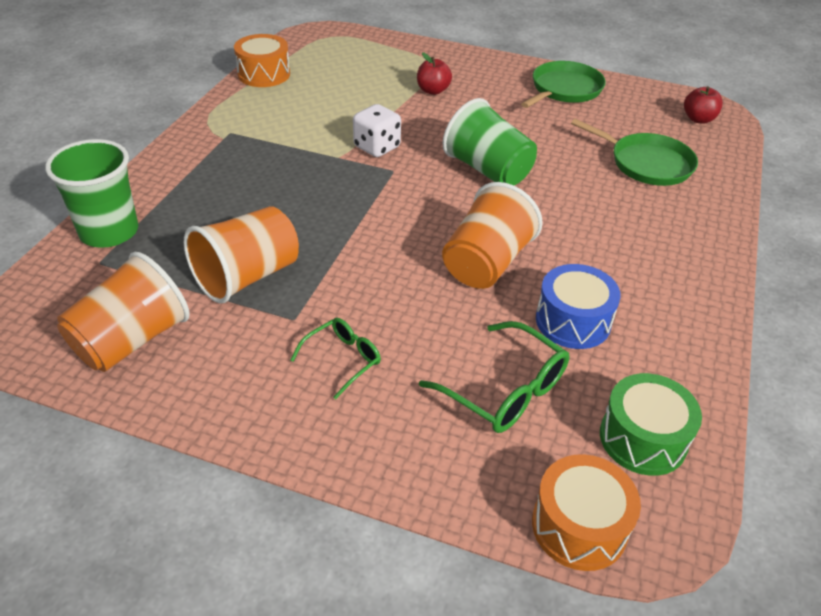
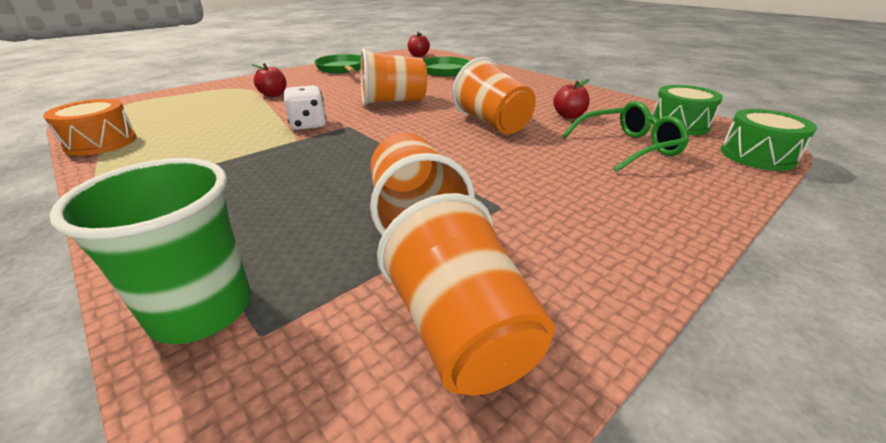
camera: 60 degrees left, 10 degrees down
green glasses [291,318,381,399] -> none
green cup [443,98,537,185] -> orange cup [361,48,427,106]
orange drum [532,454,641,571] -> green drum [721,109,817,171]
blue drum [536,264,621,349] -> red apple [553,79,590,119]

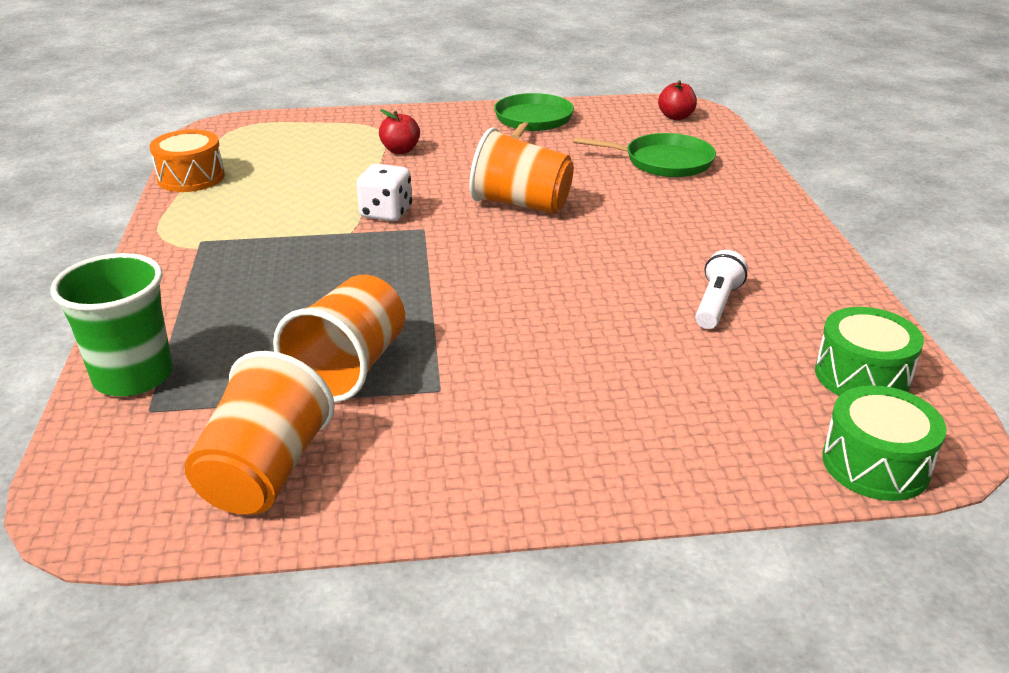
camera: 35 degrees right, 0 degrees up
orange cup [452,57,536,134] -> none
red apple [553,79,590,119] -> white flashlight [695,250,748,329]
green glasses [563,101,689,172] -> none

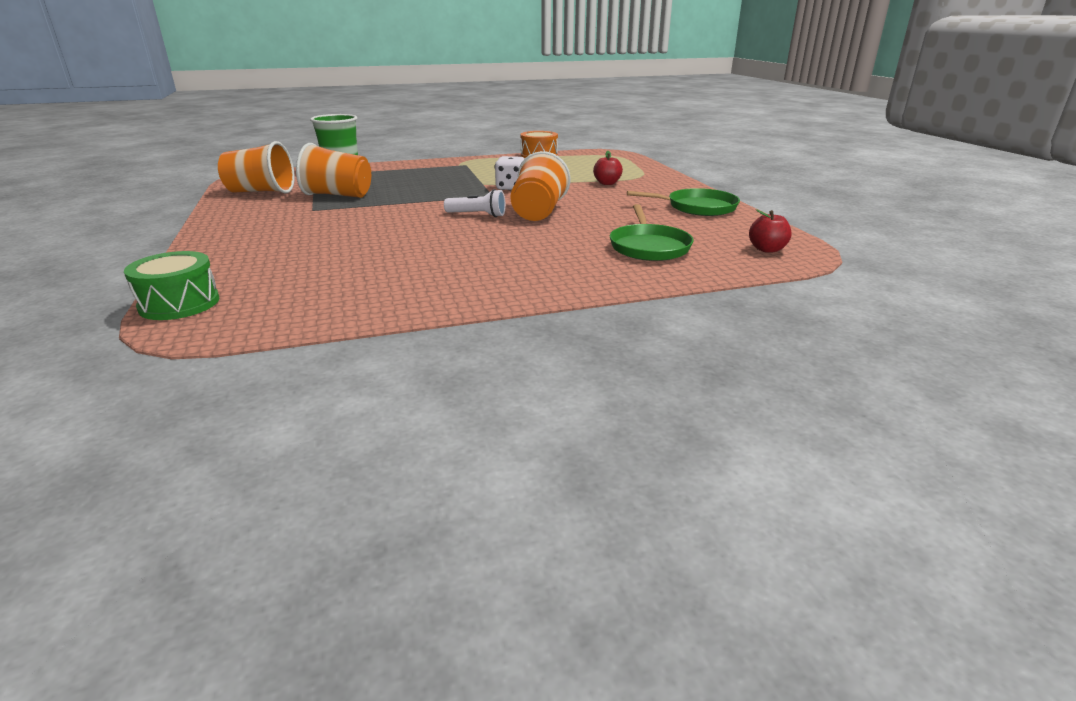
camera: 80 degrees right, 5 degrees down
white flashlight [695,250,748,329] -> white flashlight moved to [444,189,506,217]
green drum [815,307,924,396] -> none

